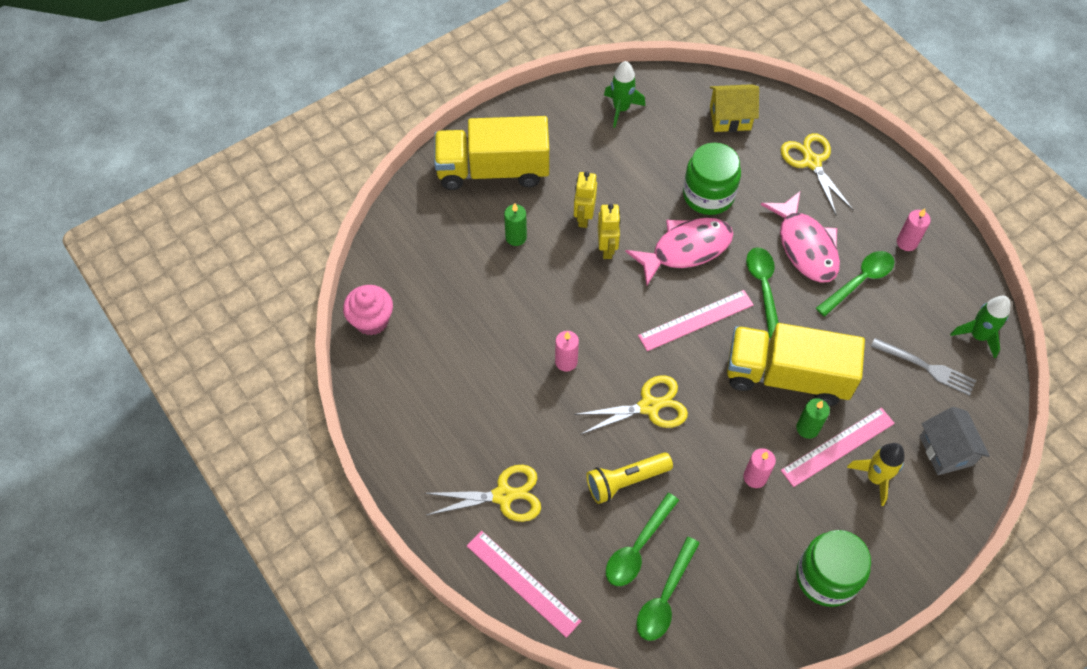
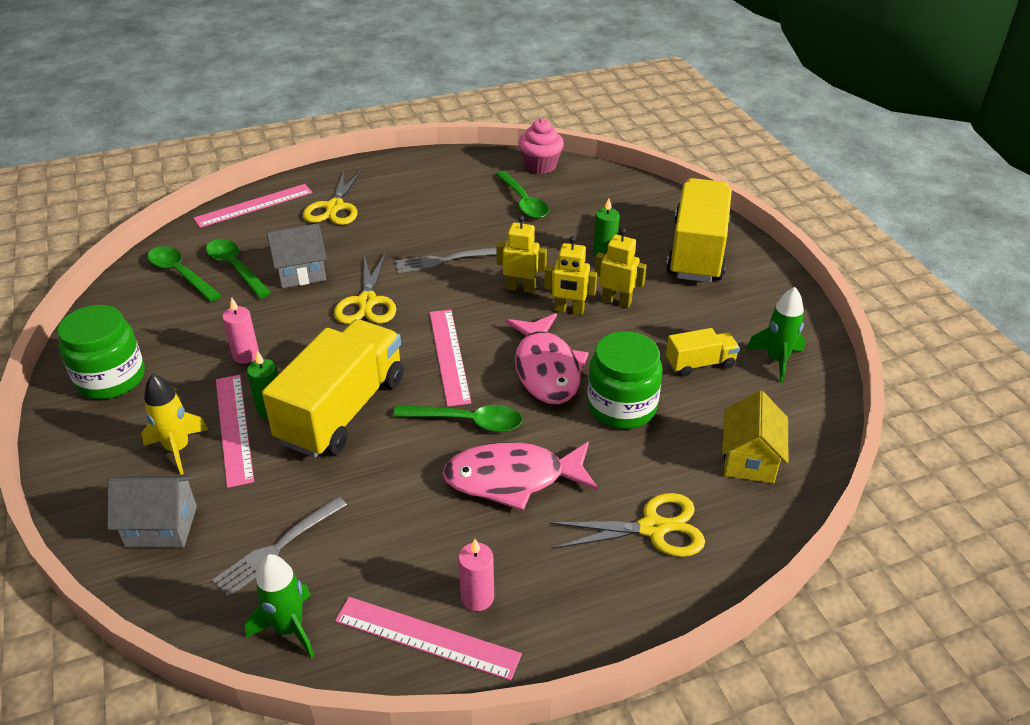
camera: 105 degrees right, 20 degrees down
pink candle [555,331,579,371] -> grey fork [395,248,497,273]
yellow flashlight [586,452,673,504] -> grey house [267,223,327,288]
green spoon [816,251,894,317] -> green spoon moved to [495,171,549,219]
none -> pink ruler [335,597,522,681]
none -> yellow robot [496,215,547,293]
none -> yellow truck [666,328,740,377]

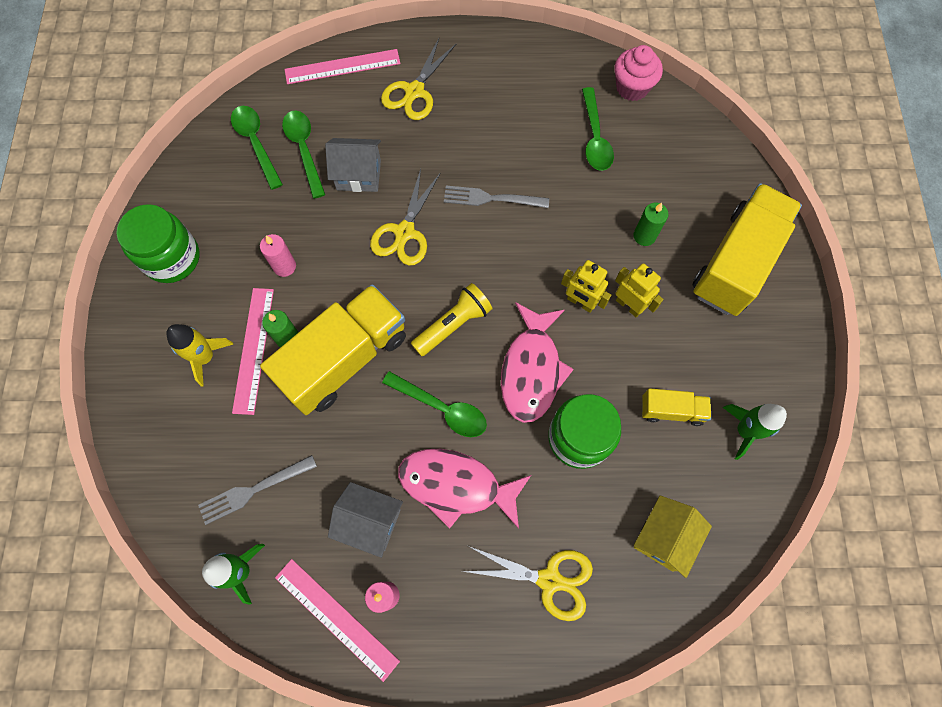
camera: 20 degrees right, 30 degrees up
grey house [107,476,197,548] -> grey house moved to [328,482,403,558]
pink ruler [430,310,471,407] -> yellow flashlight [411,283,492,357]
yellow robot [496,215,547,293] -> none

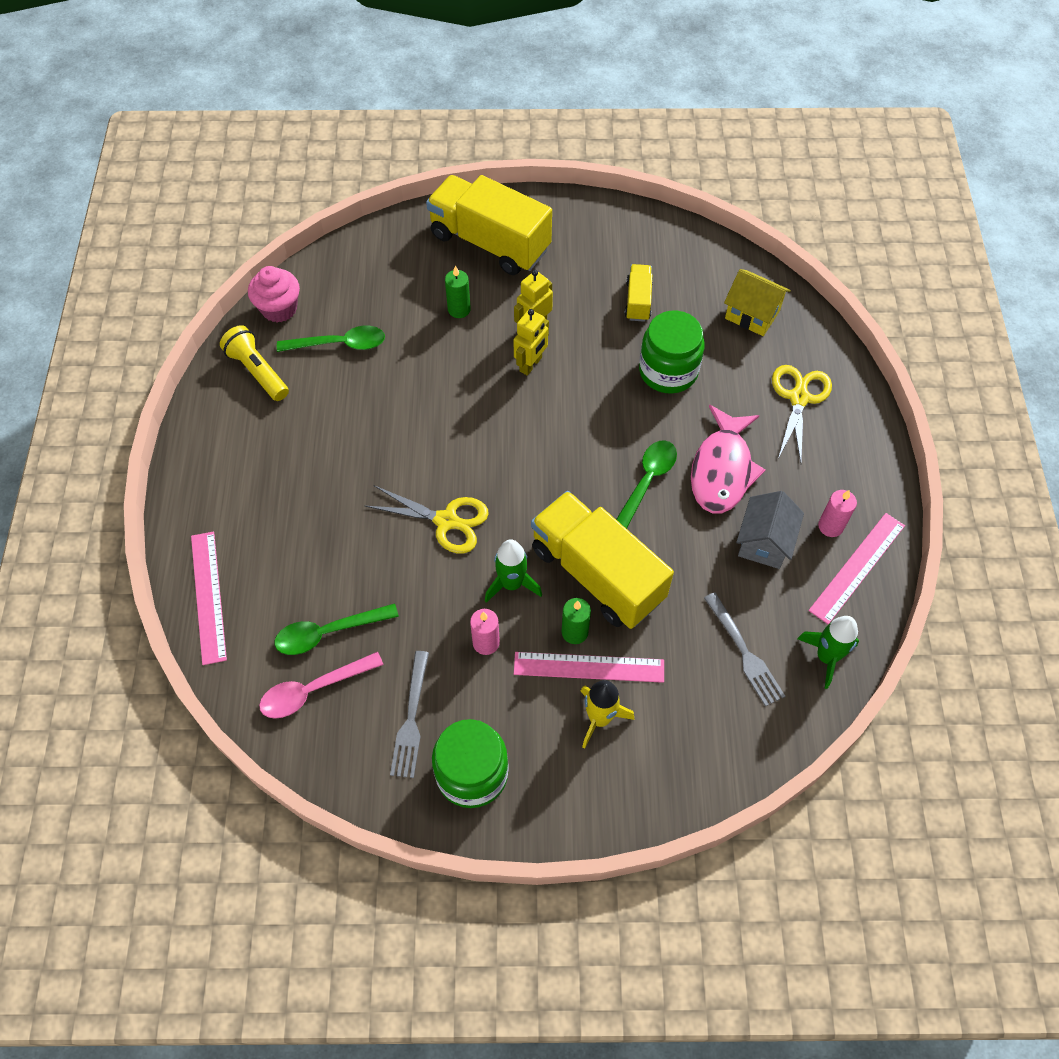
camera: 90 degrees left, 10 degrees down
green spoon [231,106,283,190] -> pink spoon [259,652,383,719]
grey house [325,138,381,192] -> none
yellow scissors [381,38,456,120] -> none
yellow flashlight [411,283,492,357] -> yellow flashlight moved to [220,325,289,401]
grey fork [444,186,549,208] -> grey fork moved to [390,651,429,778]
pink fish [501,302,574,423] -> none
green rocket [723,404,787,460] -> green rocket moved to [485,539,542,603]

